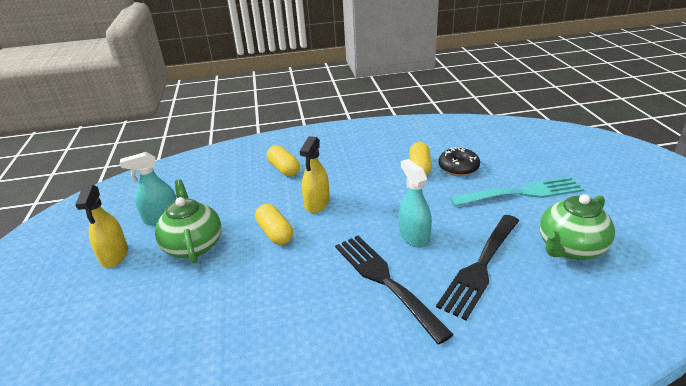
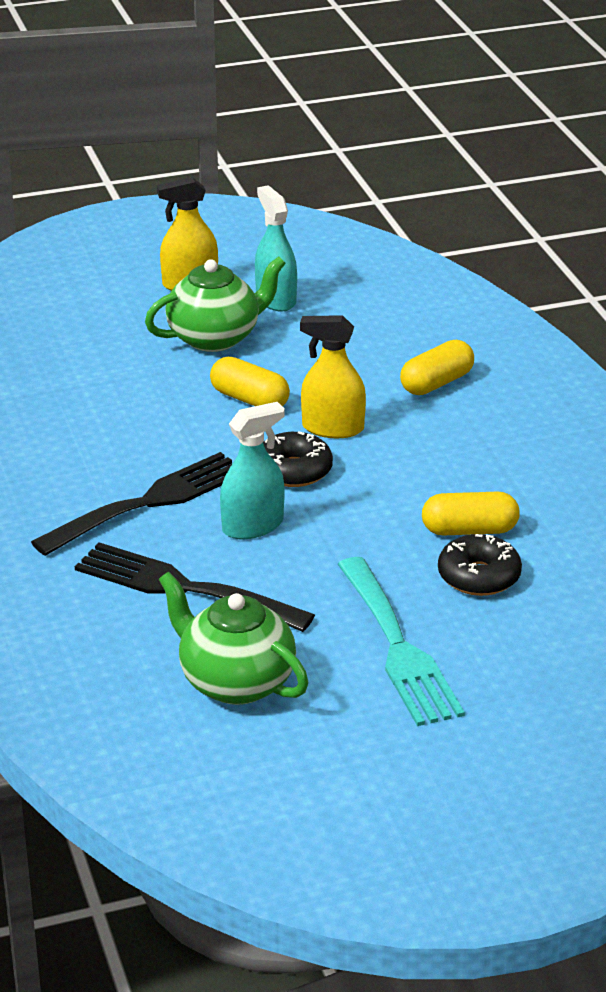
camera: 80 degrees right, 0 degrees up
yellow capsule [255,204,293,245] -> yellow capsule turned 75 degrees clockwise [210,357,290,406]
none -> black donut [263,431,333,487]

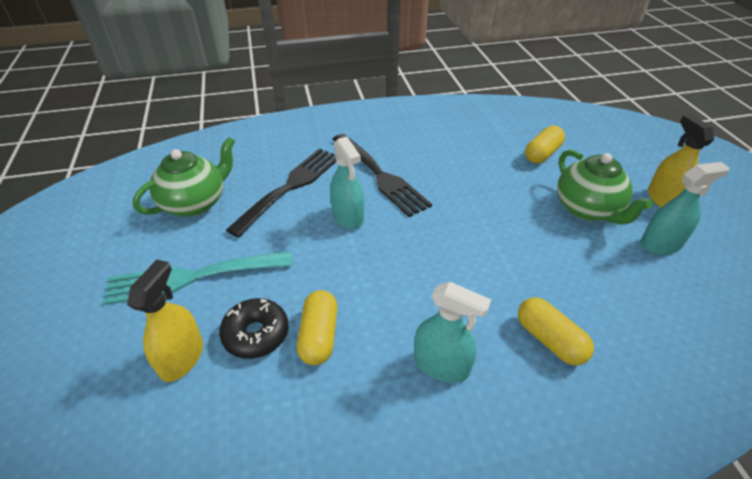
camera: 95 degrees right, 10 degrees up
yellow capsule [210,357,290,406] -> yellow capsule moved to [525,125,565,163]
black donut [263,431,333,487] -> none
yellow spray bottle [300,315,366,438] -> yellow spray bottle moved to [127,260,203,382]
none -> turquoise spray bottle [414,282,491,383]

